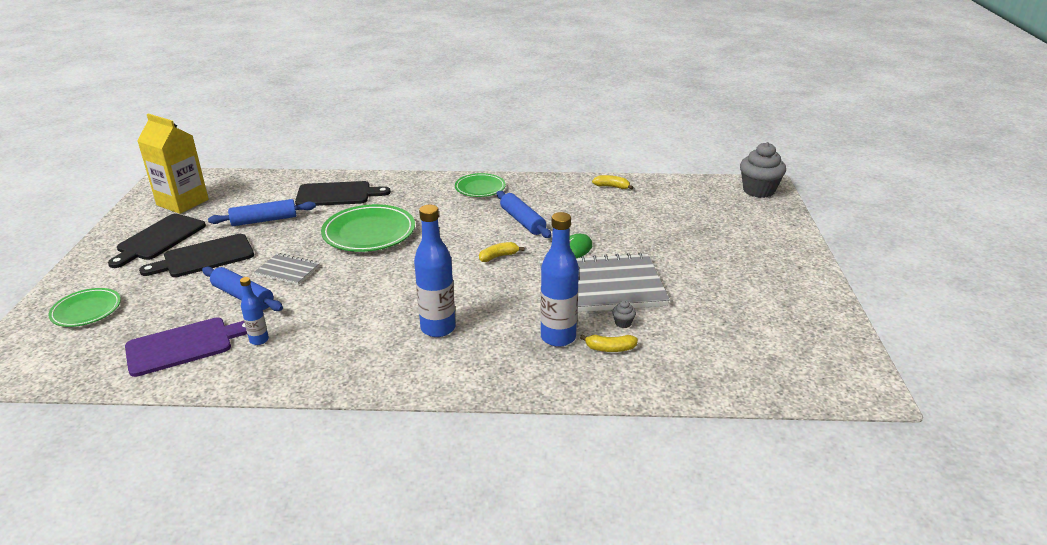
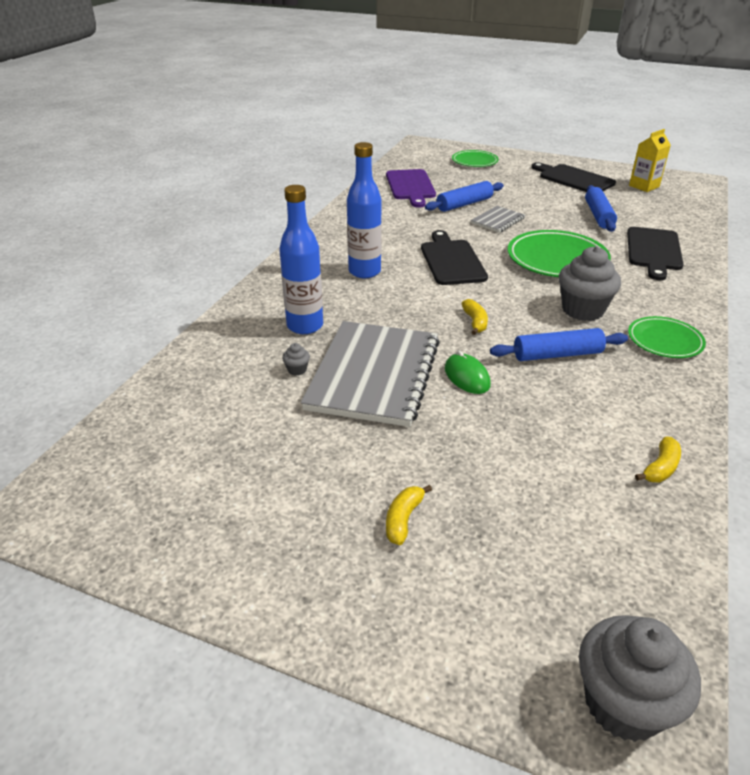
camera: 110 degrees right, 5 degrees up
yellow carton [137,114,209,214] -> yellow carton [629,129,671,192], size x0.63
black cutting board [139,234,254,277] -> black cutting board moved to [421,230,488,285]
blue bottle [240,277,269,345] -> none
yellow banana [580,335,638,352] -> yellow banana moved to [386,485,432,545]
none -> grey cupcake [559,246,621,321]

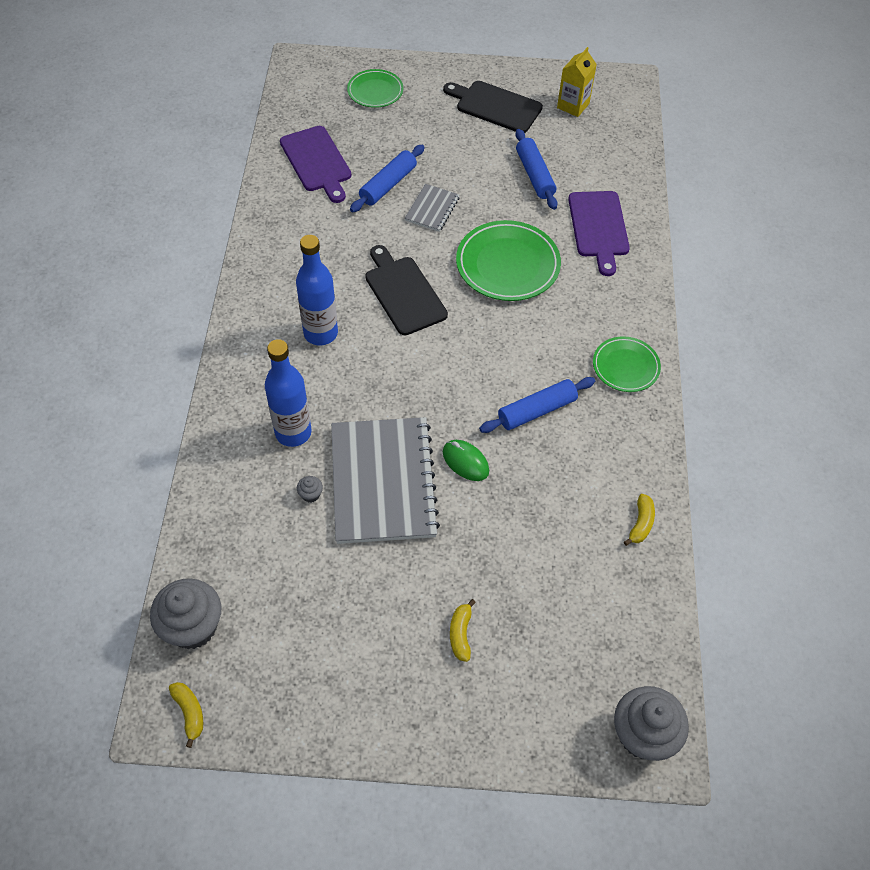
camera: 20 degrees left, 20 degrees up
yellow banana [461,299,488,335] -> yellow banana moved to [169,682,203,748]
grey cupcake [559,246,621,321] -> grey cupcake moved to [150,578,221,649]
black cutting board [627,227,684,280] -> purple cutting board [568,191,630,276]

